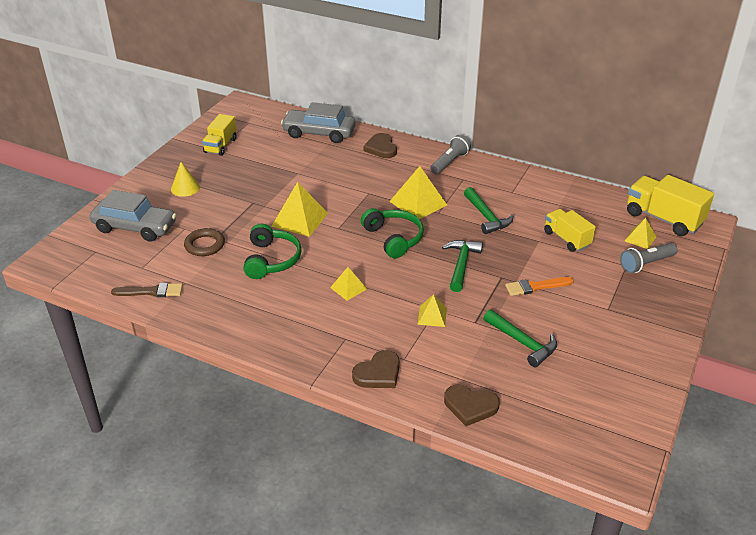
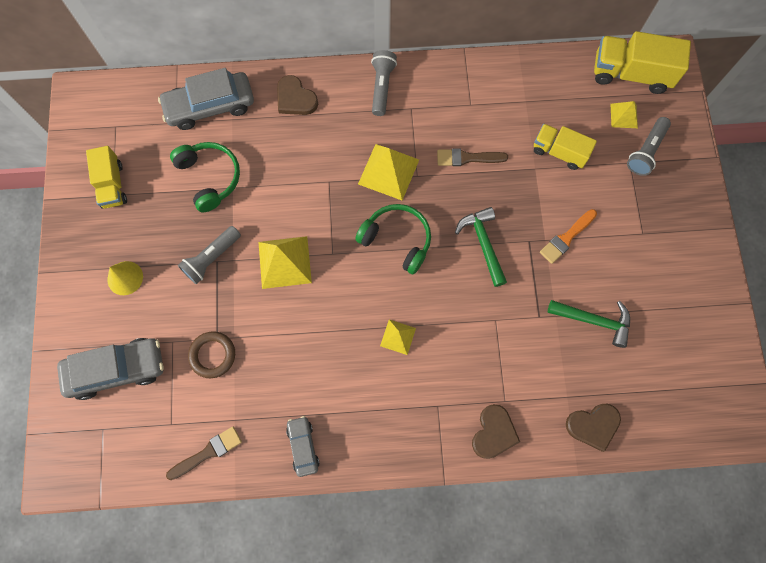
camera: 30 degrees left, 35 degrees up
green headphones [244,224,301,279] -> green headphones moved to [170,142,240,212]
yellow pyramid [418,294,447,327] -> none
green hammer [464,187,514,234] -> brown brush [437,148,508,166]
none -> grey flashlight [178,226,241,284]
none -> grey car [286,416,320,477]

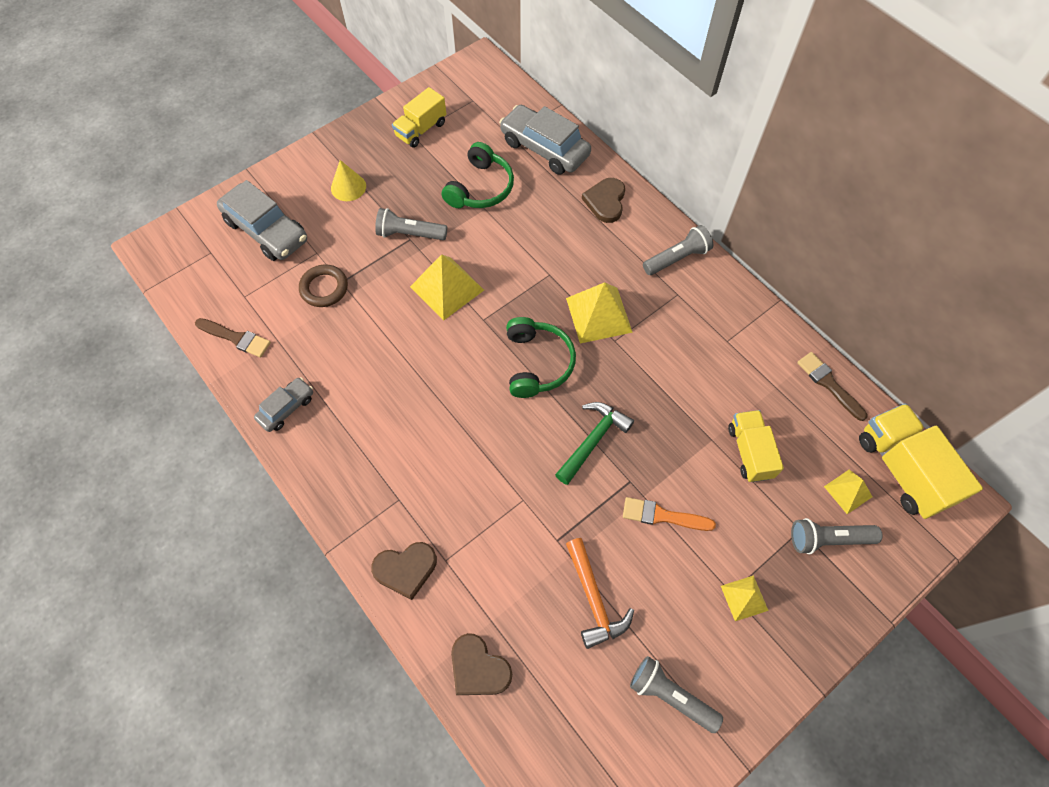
camera: 55 degrees right, 10 degrees down
yellow pyramid [380,319,416,355] -> yellow pyramid moved to [721,575,769,621]
brown brush [437,148,508,166] -> brown brush moved to [797,352,868,421]
green hammer [548,300,630,348] -> orange hammer [566,538,634,649]
none -> grey flashlight [630,656,723,733]

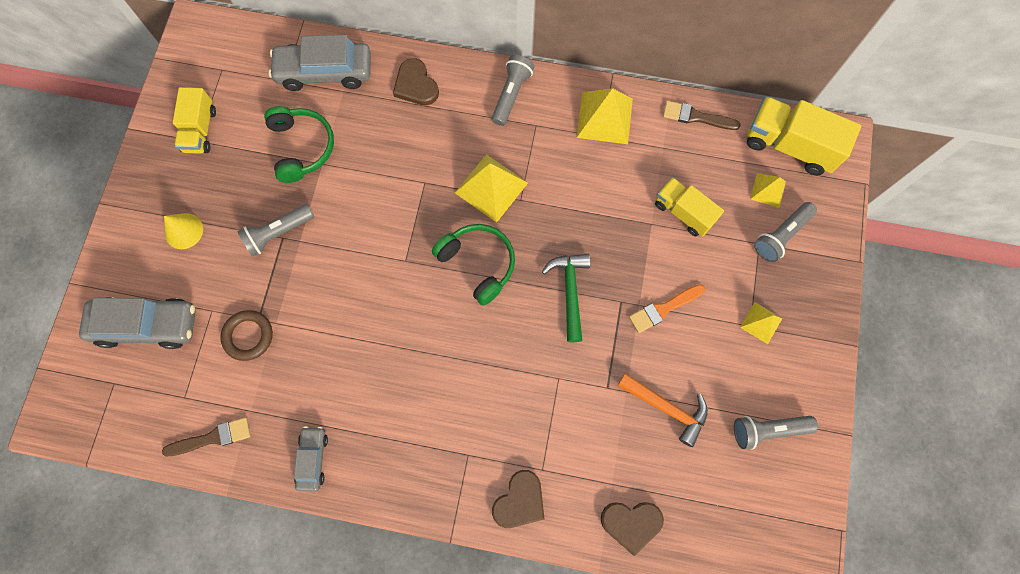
camera: 40 degrees left, 10 degrees up
yellow pyramid [410,254,484,321] -> yellow pyramid moved to [577,88,633,144]

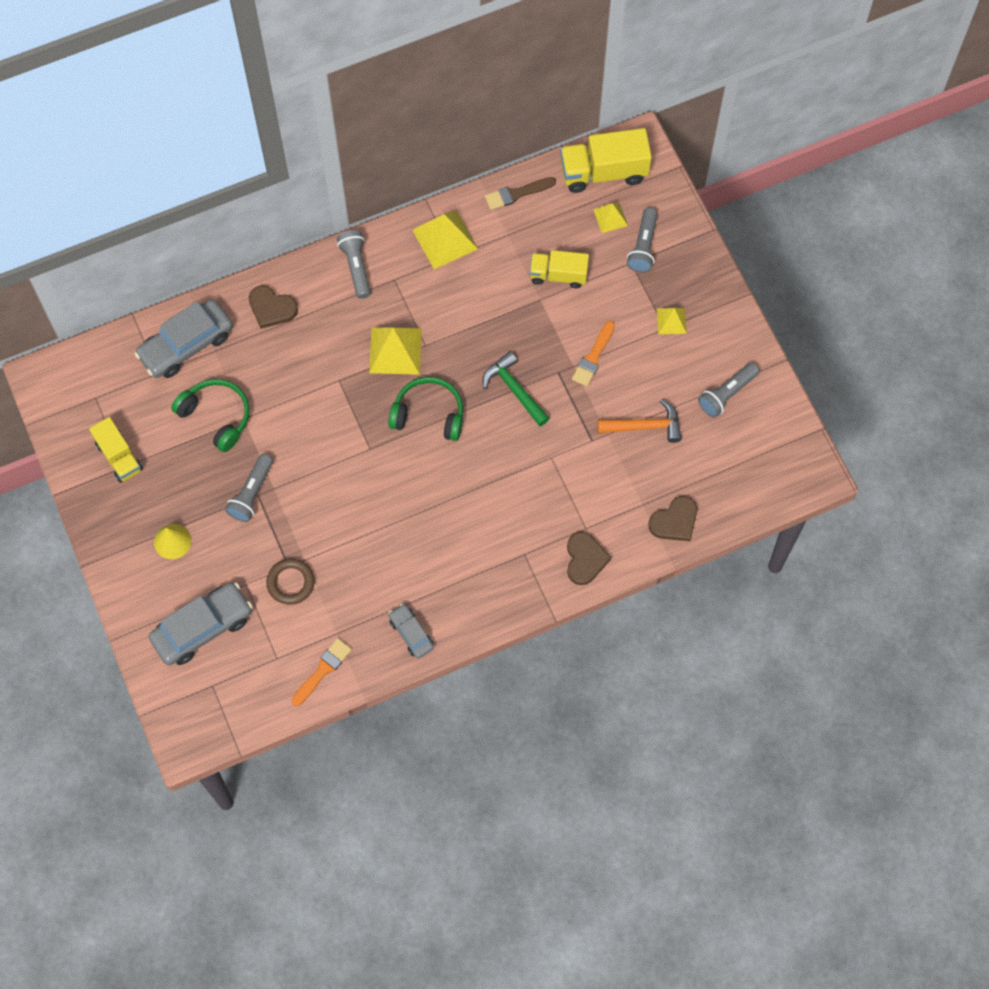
camera: 35 degrees left, 5 degrees down
brown brush [162,417,251,456] -> orange brush [292,638,352,706]

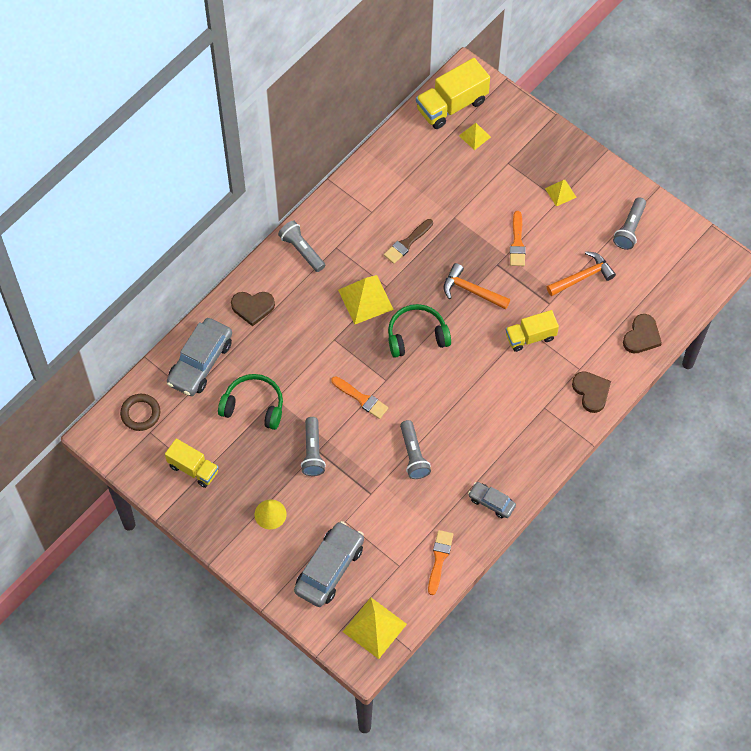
camera: 25 degrees left, 5 degrees down
brown ring [266,558,315,605] -> brown ring moved to [120,394,160,431]
yellow pyramid [412,210,478,269] -> yellow pyramid moved to [343,597,407,659]
green hammer [483,351,550,426] -> orange hammer [443,263,510,310]
brown brush [485,177,556,210] -> brown brush moved to [384,219,433,264]
yellow truck [530,250,589,288] -> yellow truck moved to [506,310,559,352]
grey flashlight [627,207,658,272] -> grey flashlight moved to [400,420,431,479]
none -> orange brush [331,376,388,419]

